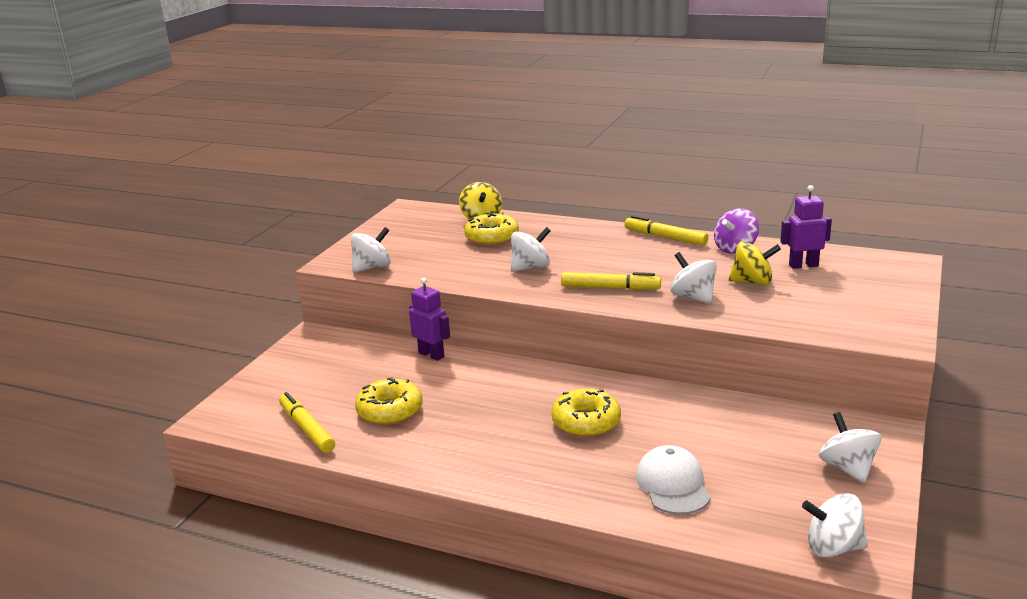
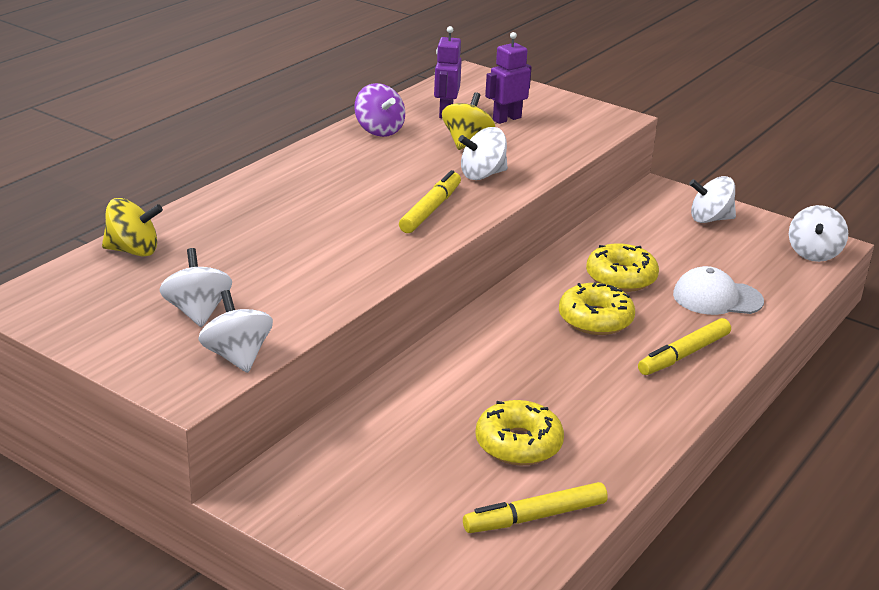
camera: 80 degrees left, 5 degrees up
purple robot [409,278,450,361] -> purple robot moved to [485,32,532,124]
yellow donut [464,213,519,246] -> yellow donut moved to [586,243,659,292]
white spinning top [511,227,551,272] -> white spinning top moved to [159,248,232,327]
yellow marker [625,215,708,246] -> yellow marker moved to [638,318,731,375]

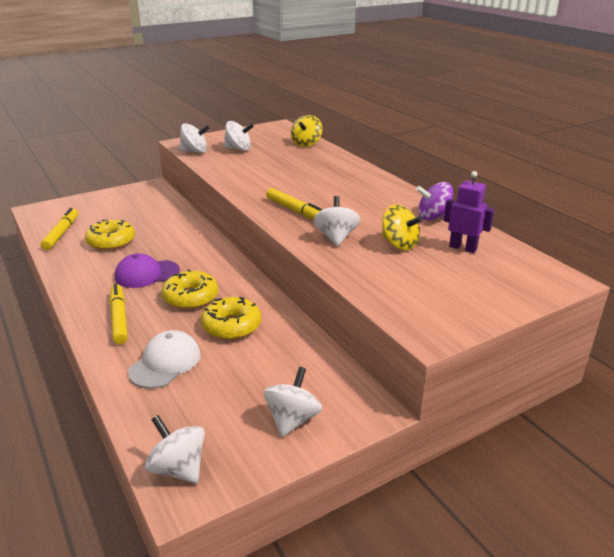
camera: 115 degrees right, 0 degrees up
purple robot [485,32,532,124] -> none
none -> purple cap [115,253,180,288]

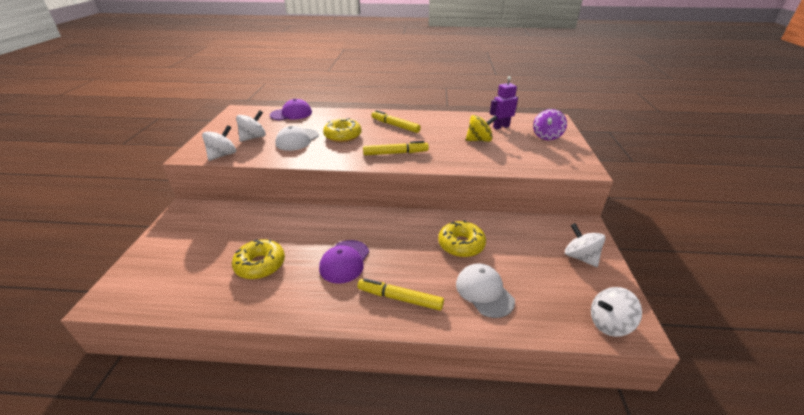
camera: 55 degrees left, 5 degrees up
yellow marker [41,208,78,250] -> yellow marker moved to [371,110,421,133]
yellow donut [162,269,218,309] -> yellow donut moved to [323,118,361,142]
yellow spinning top [291,115,322,147] -> purple cap [270,99,312,120]
white spinning top [313,196,360,246] -> none
purple spinning top [416,182,453,221] -> purple spinning top moved to [533,109,567,140]
none -> white cap [275,126,319,151]

